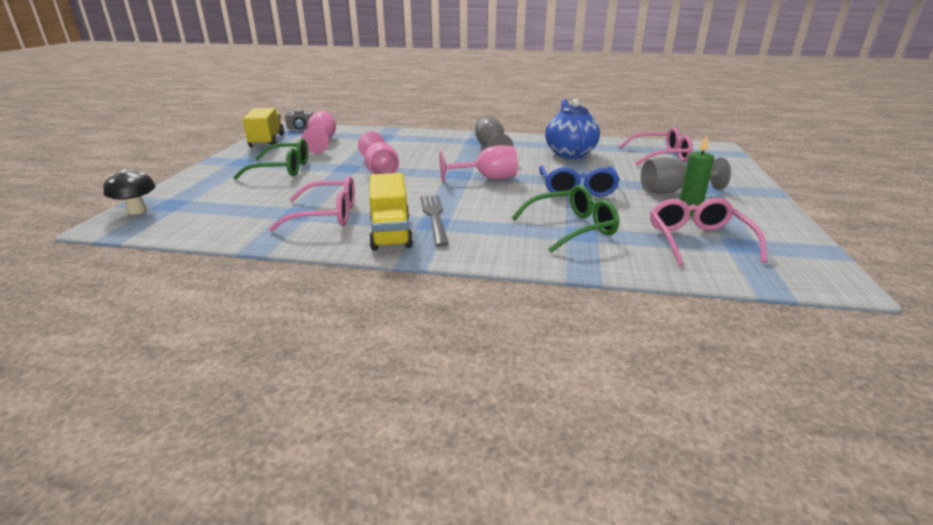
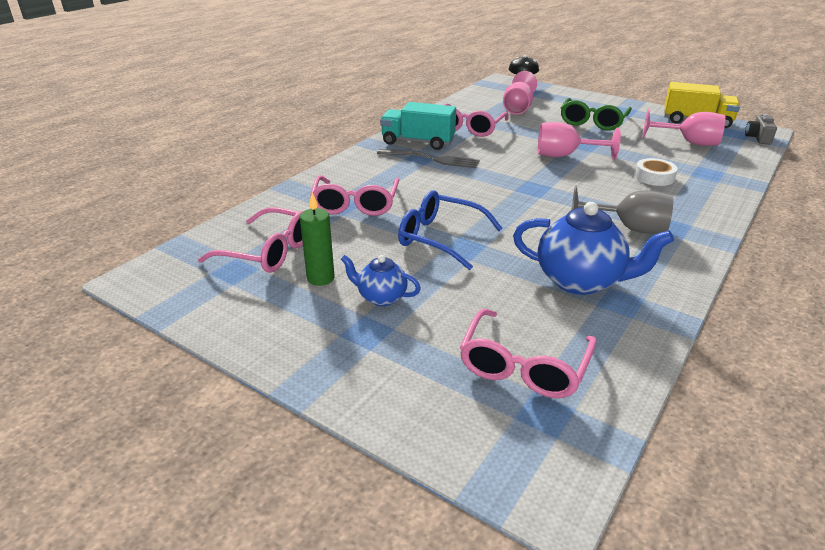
camera: 115 degrees right, 5 degrees up
yellow truck [369,173,413,251] -> turquoise truck [380,102,456,150]
pink goblet [439,145,518,182] -> pink goblet moved to [503,71,537,115]
green glasses [512,185,619,253] -> pink glasses [310,176,399,216]
grey goblet [641,157,731,194] -> blue teapot [341,255,421,306]
none -> white tape [635,158,678,186]

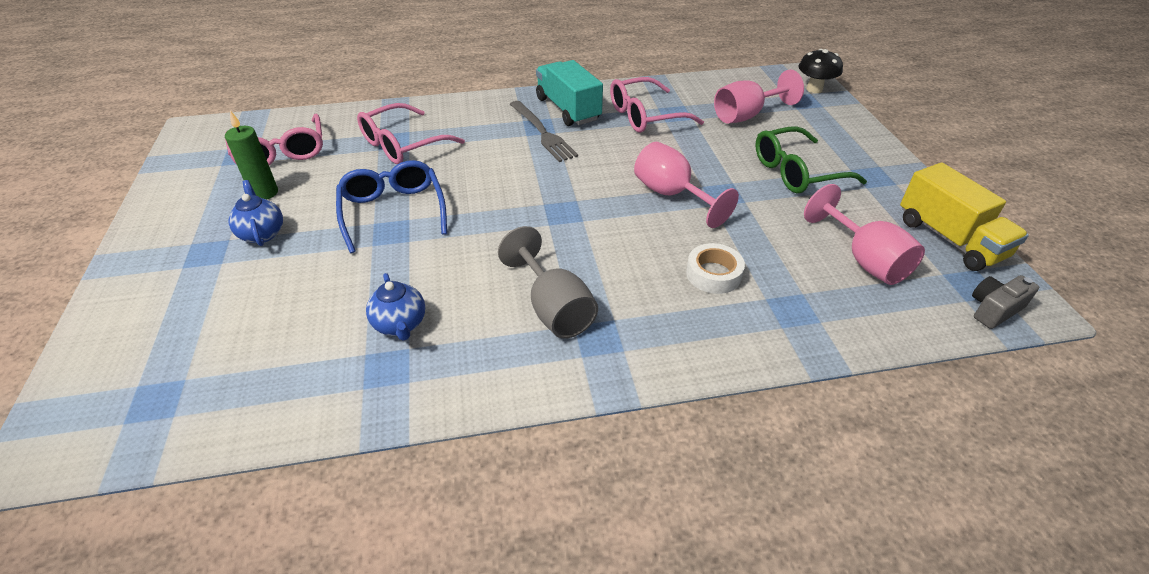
camera: 45 degrees right, 10 degrees up
pink glasses [459,309,596,398] -> none
blue teapot [513,202,674,295] -> blue teapot [366,273,425,341], size x0.55

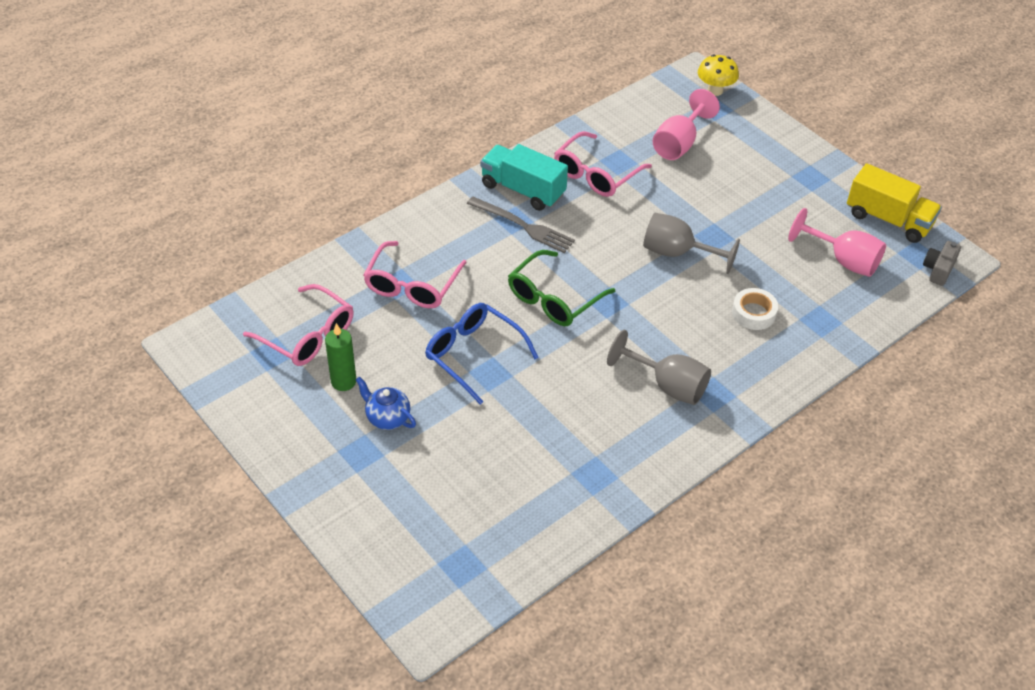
camera: 30 degrees left, 5 degrees up
blue teapot [366,273,425,341] -> none
pink goblet [634,142,739,228] -> grey goblet [643,213,740,274]
green glasses [755,126,867,193] -> green glasses moved to [508,250,615,326]
black mushroom [799,49,843,93] -> yellow mushroom [698,55,739,96]

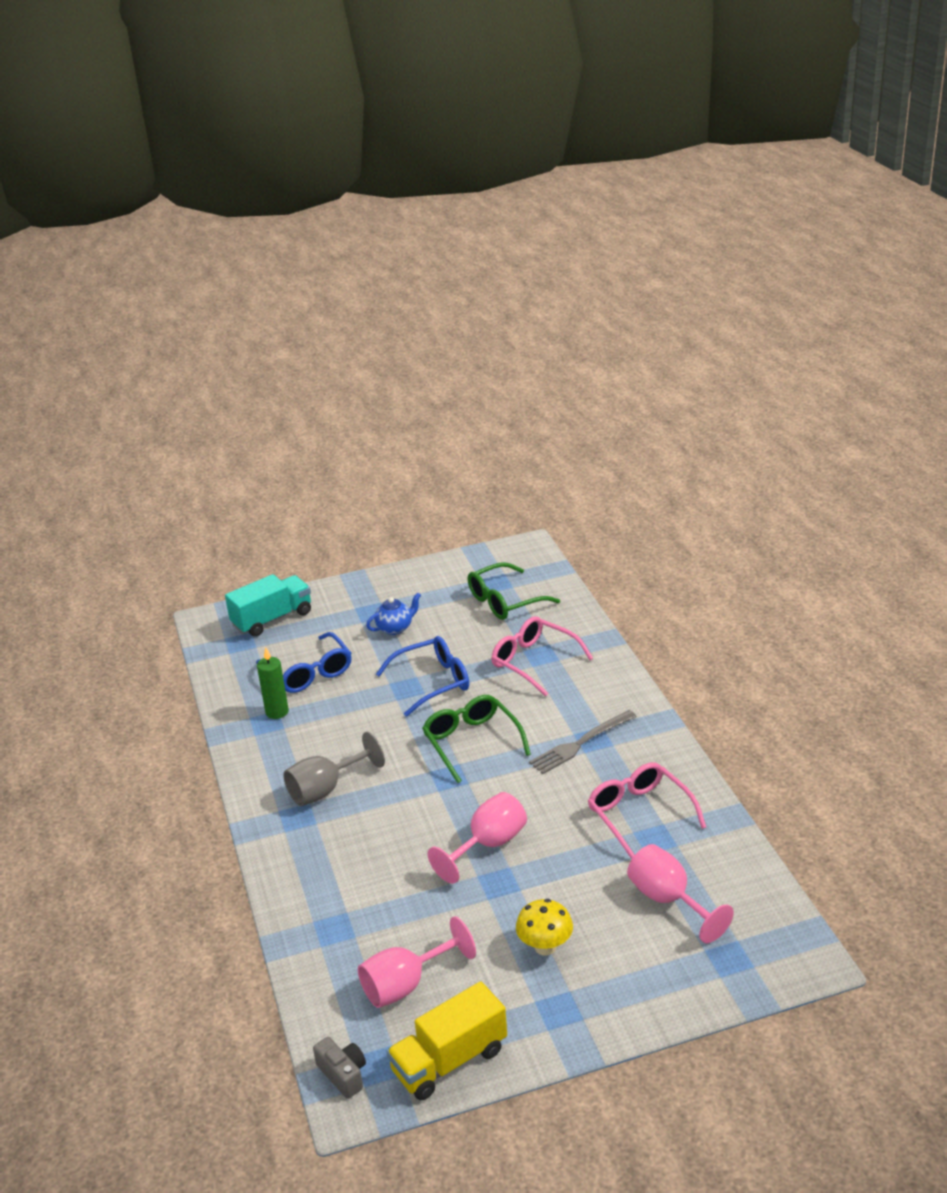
camera: 115 degrees right, 15 degrees down
pink glasses [243,284,354,366] -> green glasses [468,562,560,620]
green candle [325,323,356,391] -> green candle moved to [257,647,289,719]
turquoise truck [480,144,568,211] -> turquoise truck moved to [225,574,311,637]
grey goblet [643,213,740,274] -> pink goblet [427,792,527,884]
yellow mushroom [698,55,739,96] -> yellow mushroom moved to [516,899,573,956]
white tape [732,288,778,330] -> none
none -> blue glasses [256,632,352,693]

